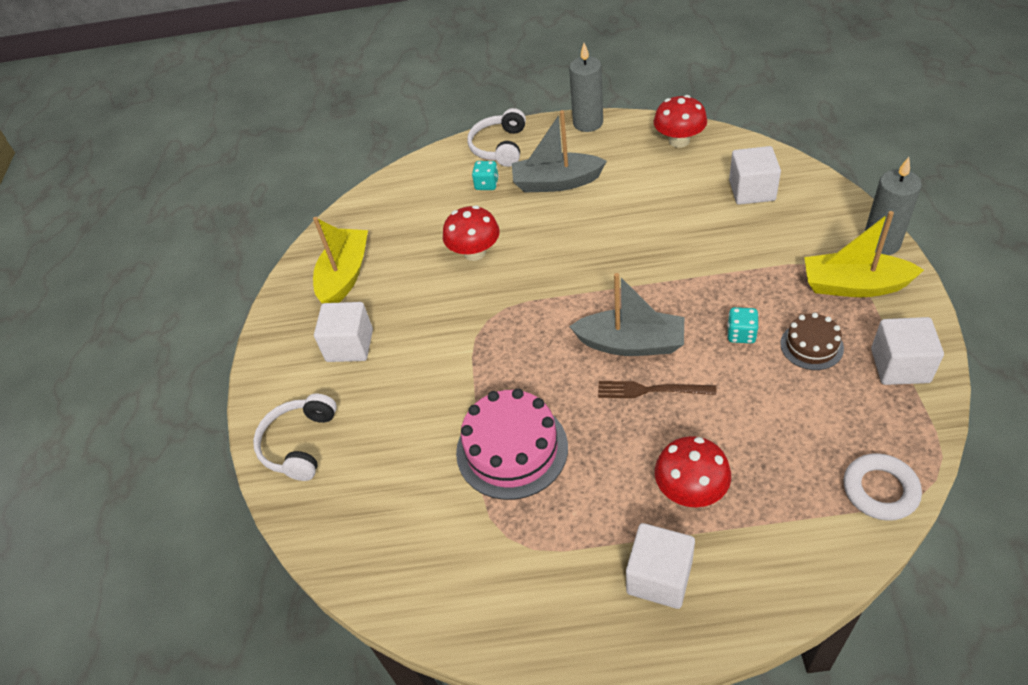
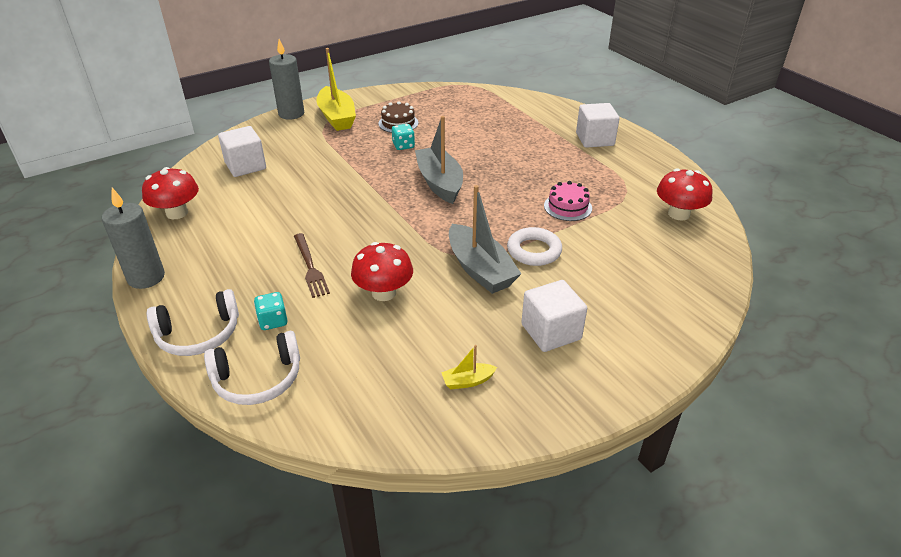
camera: 125 degrees left, 10 degrees down
white headphones [253,394,337,481] -> white headphones moved to [204,331,300,405]
yellow boat [313,217,368,304] -> yellow boat [441,345,497,390], size x0.45
pink cake [456,388,568,500] -> pink cake [544,181,592,221], size x0.56
grey boat [512,110,607,193] -> grey boat moved to [449,185,521,294]
brown fork [598,381,717,398] -> brown fork moved to [294,233,330,298]
red mushroom [655,436,731,507] -> red mushroom moved to [657,169,713,221]
white ring [843,453,922,521] -> white ring moved to [507,227,562,266]
white cube [871,317,944,385] -> none

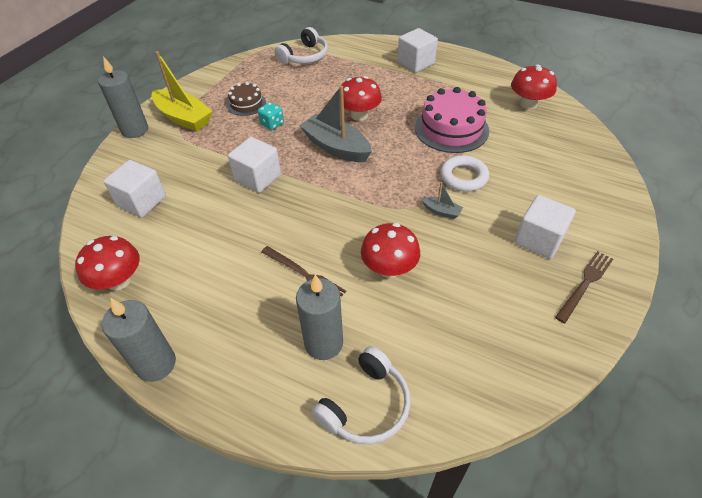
camera: 30 degrees left, 10 degrees up
white headphones [147,289,239,356] -> white headphones moved to [274,27,328,64]
turquoise dice [254,292,288,330] -> grey candle [296,275,343,360]
yellow boat [441,345,497,390] -> none
grey boat [449,185,521,294] -> grey boat [421,182,463,219], size x0.45
pink cake [544,181,592,221] -> pink cake [415,87,489,153], size x1.78
none -> white cube [228,137,281,193]
none -> red mushroom [341,76,382,121]
none -> brown fork [555,251,613,323]

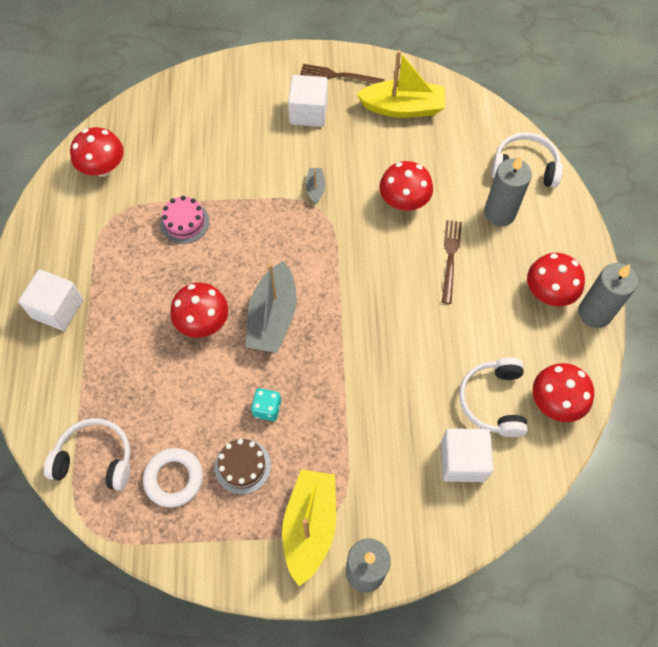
camera: 120 degrees left, 15 degrees up
white cube [228,137,281,193] -> none
pink cake [415,87,489,153] -> pink cake [160,196,209,244], size x0.56
white ring [440,155,489,192] -> white ring moved to [143,448,203,507]
none -> yellow boat [356,50,445,118]
none -> white headphones [459,357,528,437]
none -> red mushroom [527,253,585,306]

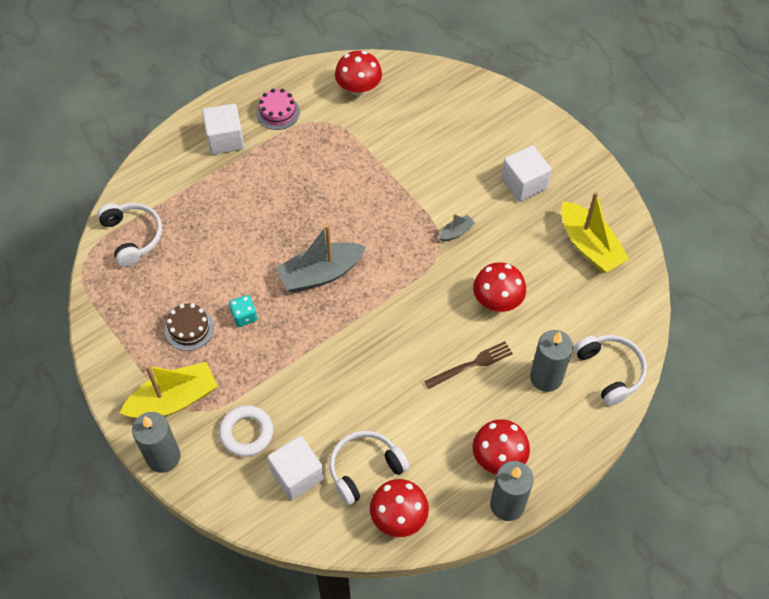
camera: 55 degrees right, 5 degrees down
white ring [143,448,203,507] -> white ring moved to [219,405,273,457]
pink cake [160,196,209,244] -> pink cake moved to [256,89,300,130]
red mushroom [170,283,228,338] -> none
brown fork [300,64,385,84] -> none

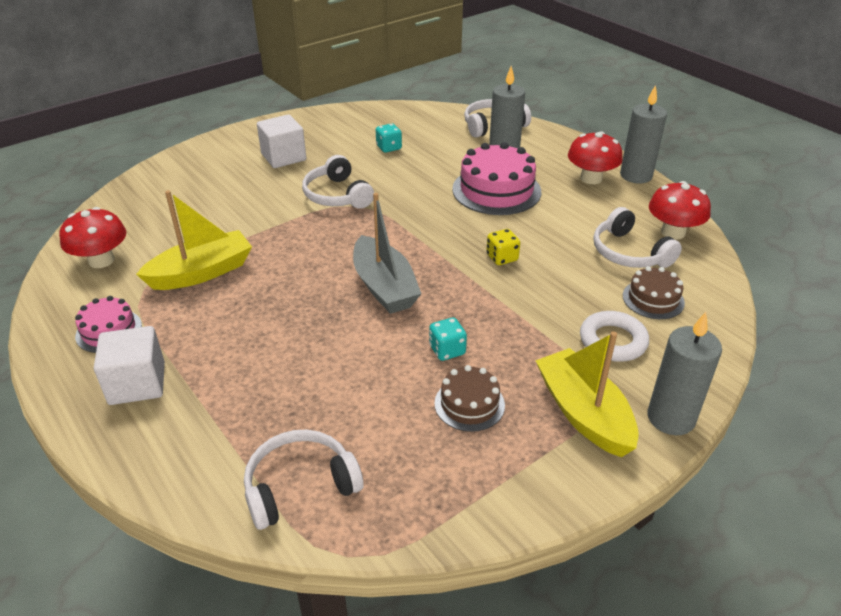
camera: 90 degrees left, 20 degrees down
white cube [267,436,324,500] -> brown cake [623,266,685,319]
brown fork [424,341,513,389] -> pink cake [452,142,541,215]
grey boat [439,214,475,241] -> white headphones [302,155,374,209]
red mushroom [473,262,526,312] -> none
yellow boat [561,191,629,273] -> yellow boat moved to [136,190,252,290]
none -> turquoise dice [376,123,402,153]
none -> yellow dice [486,229,520,265]

